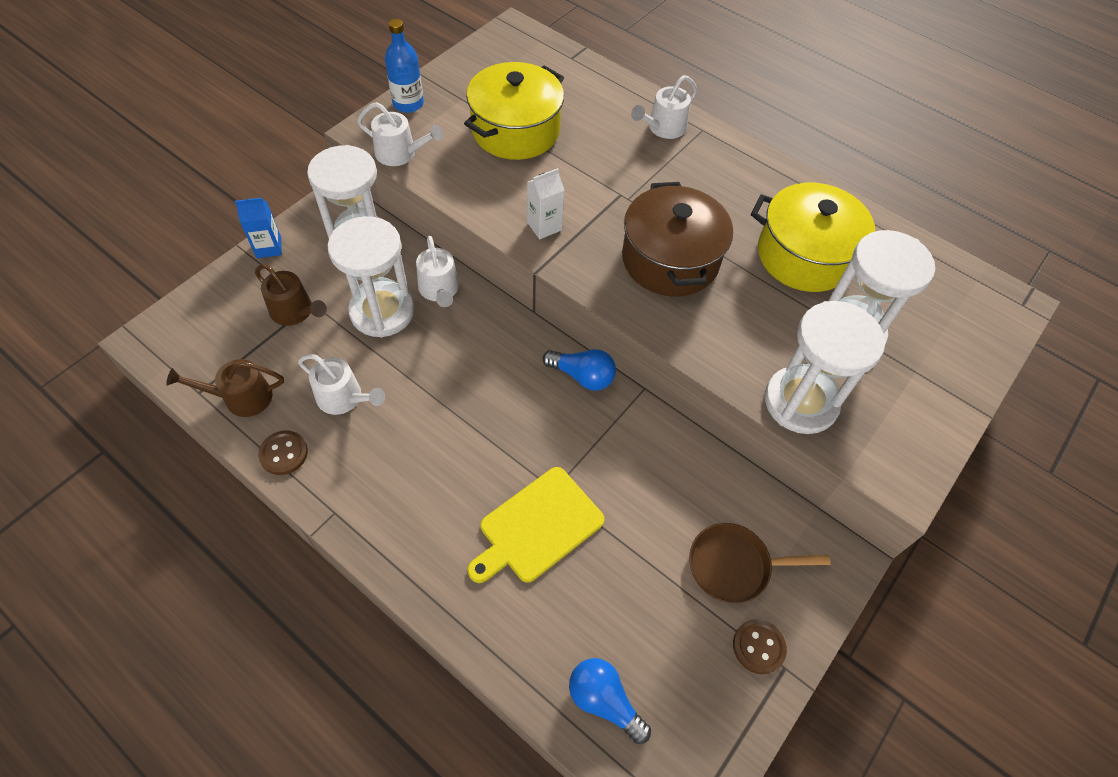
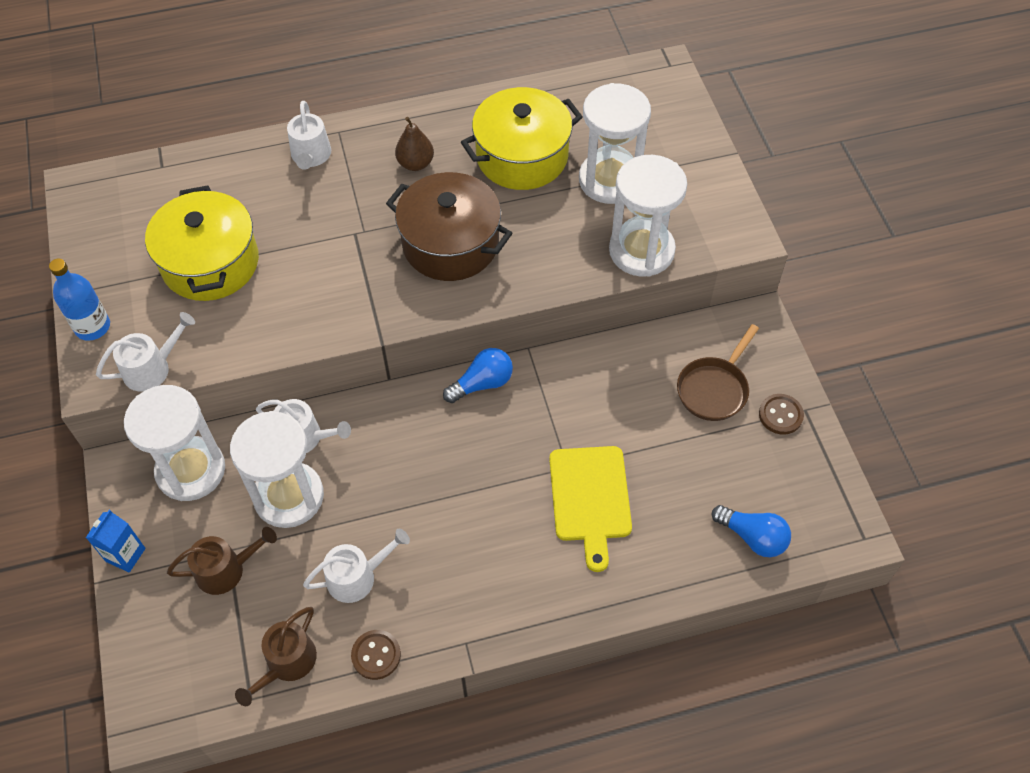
camera: 50 degrees left, 0 degrees up
white carton [527,168,565,239] -> none
blue light bulb [569,658,651,744] -> blue light bulb turned 135 degrees counterclockwise [712,505,791,557]
none -> brown pear [395,117,434,171]

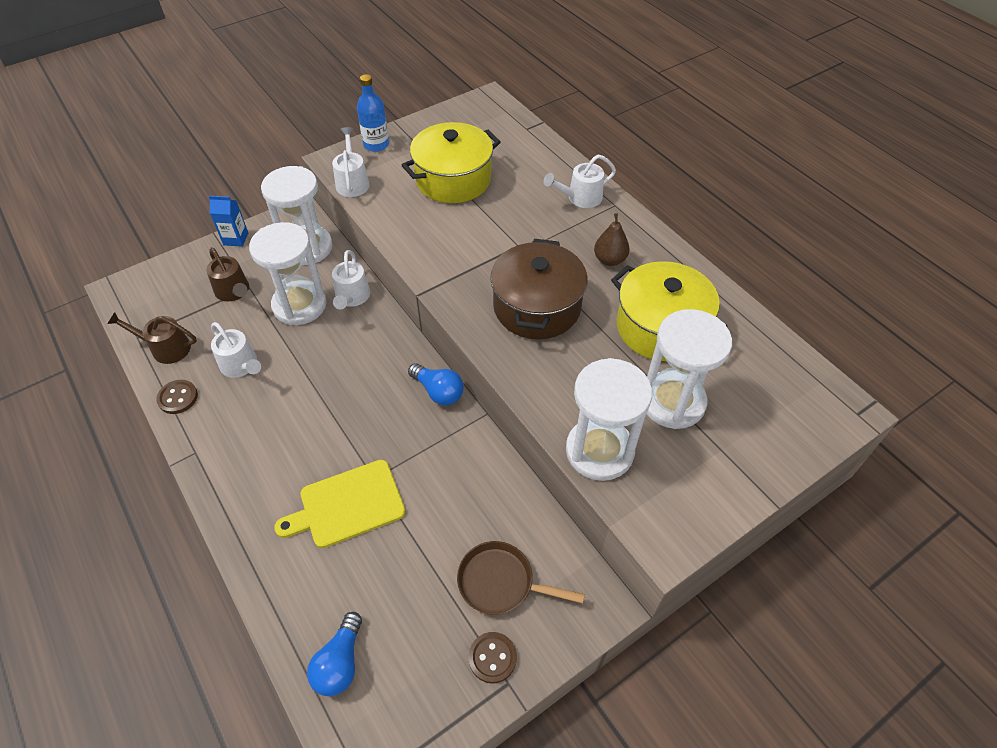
camera: 70 degrees right, 5 degrees down
white watering can [96,312,195,392] -> white watering can turned 135 degrees counterclockwise [332,127,370,197]

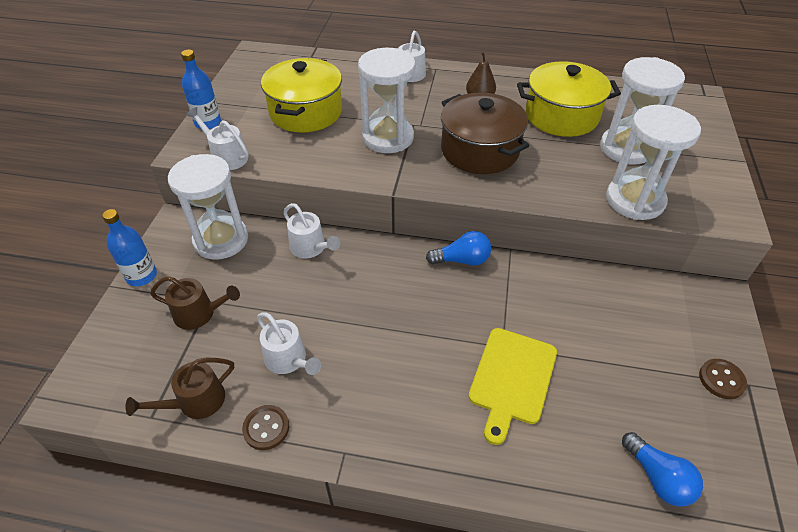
camera: 45 degrees left, 5 degrees down
blue carton [209,196,248,247] -> blue bottle [102,209,157,286]
white watering can [211,322,261,378] -> white watering can turned 45 degrees clockwise [257,313,321,375]
white hourglass [249,222,327,325] -> white hourglass moved to [358,48,416,153]
brown pan [457,541,585,615] -> none

